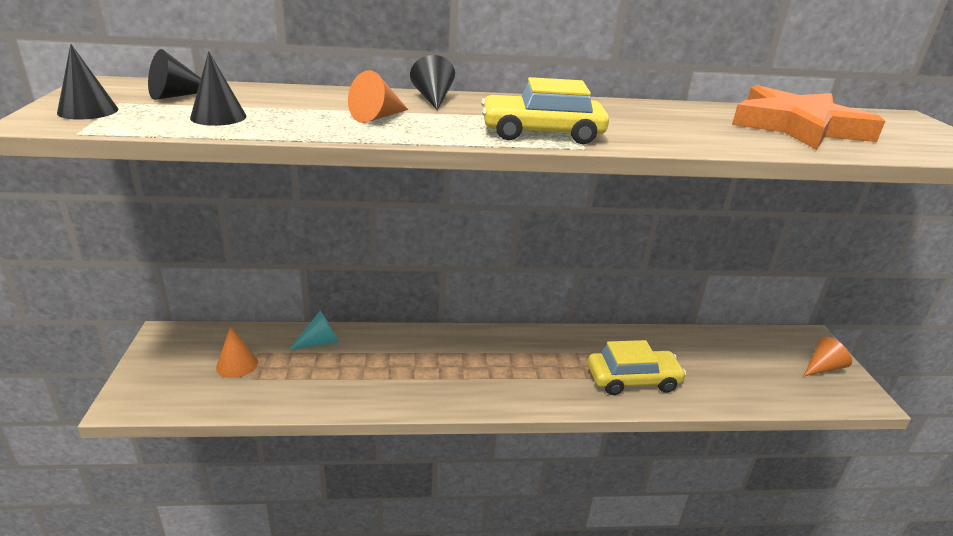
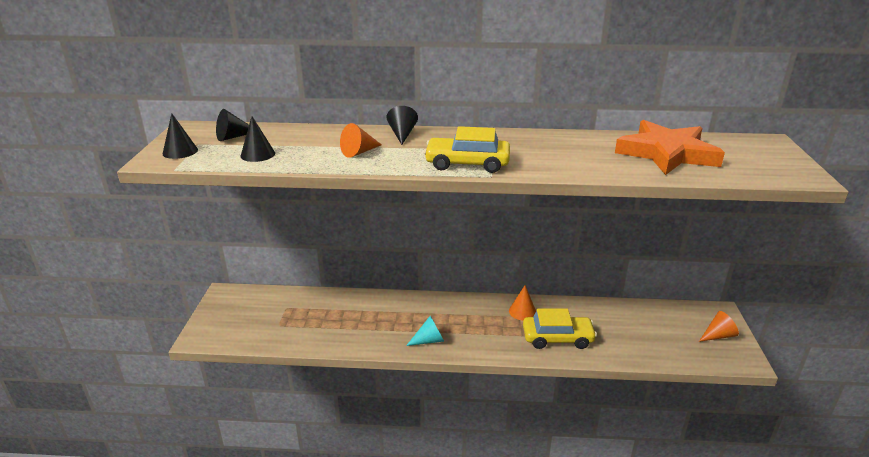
camera: 10 degrees right, 0 degrees up
orange cone [216,326,258,378] -> orange cone moved to [509,285,536,320]
turquoise cone [289,311,339,350] -> turquoise cone moved to [406,316,444,346]

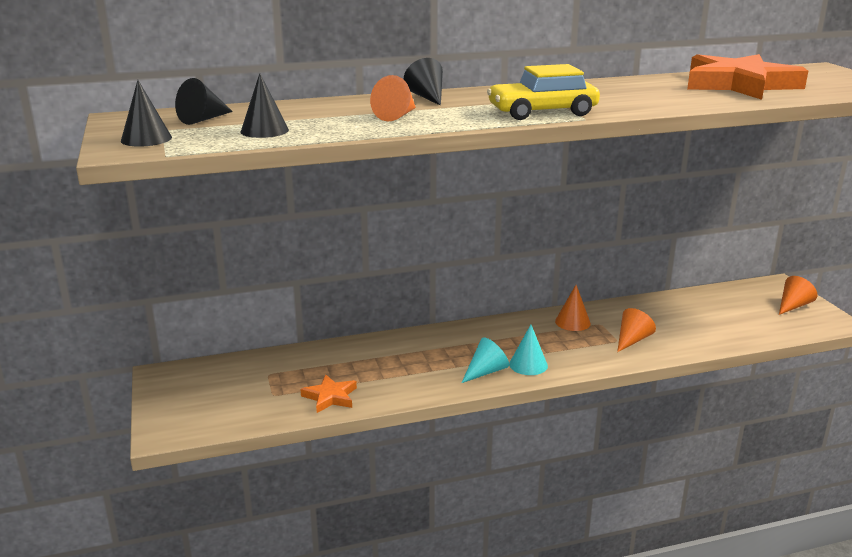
camera: 20 degrees left, 5 degrees down
yellow car [523,309,597,349] -> orange cone [617,308,656,352]
none -> orange star [300,374,357,413]
none -> turquoise cone [509,325,548,375]

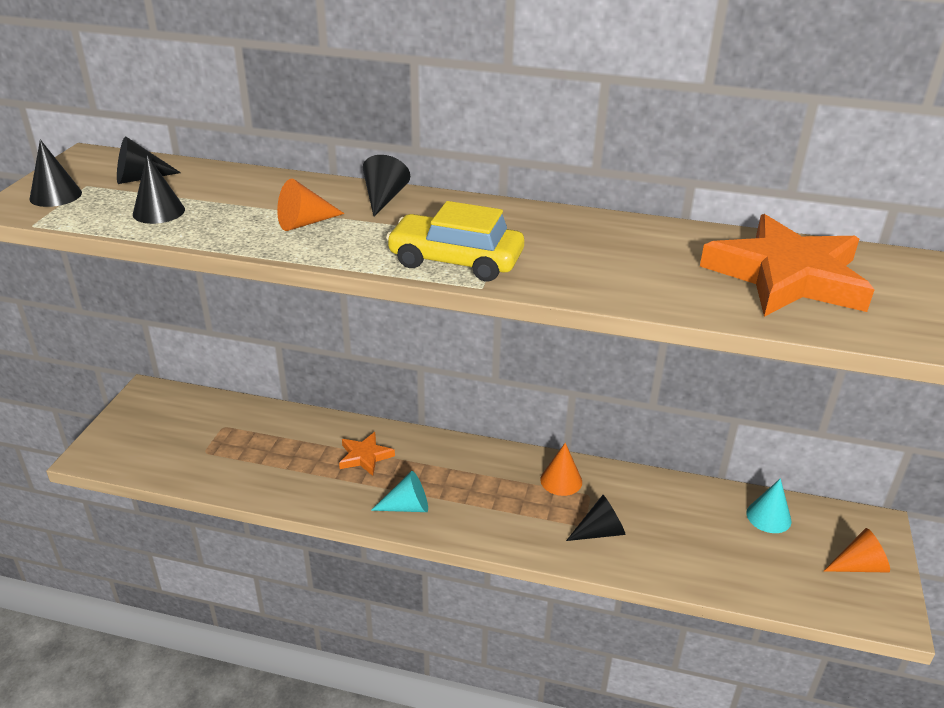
camera: 30 degrees right, 10 degrees up
orange star [300,374,357,413] -> orange star moved to [339,432,395,476]
turquoise cone [509,325,548,375] -> turquoise cone moved to [747,478,792,533]
orange cone [617,308,656,352] -> black cone [566,495,626,541]

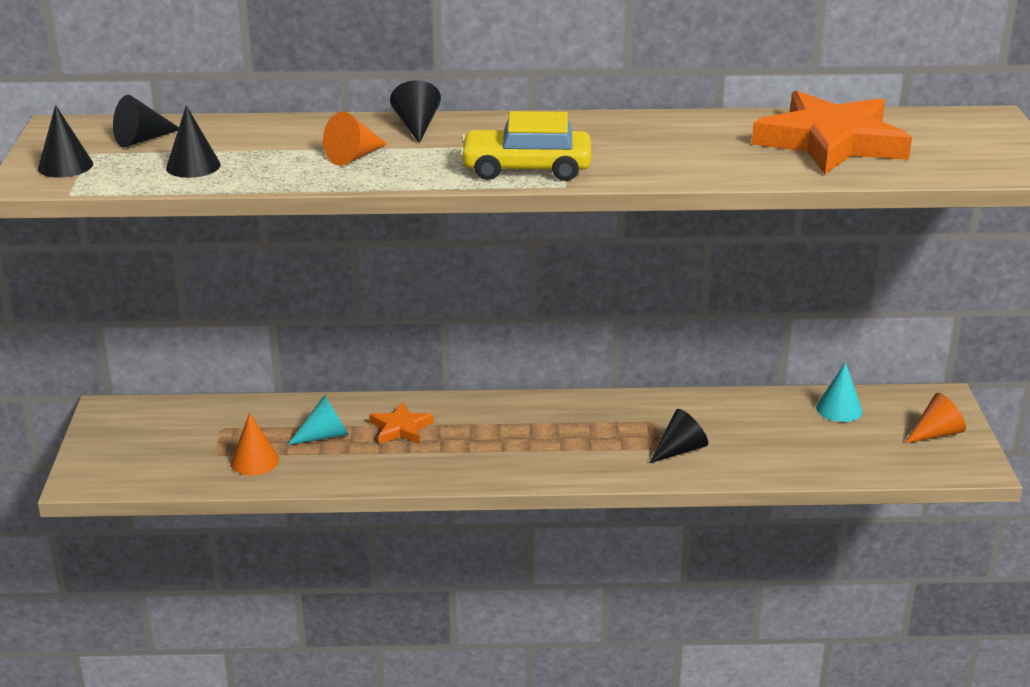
camera: 15 degrees left, 5 degrees down
turquoise cone [371,471,428,512] -> turquoise cone moved to [288,395,349,445]
orange cone [540,443,582,496] -> orange cone moved to [231,413,279,476]

